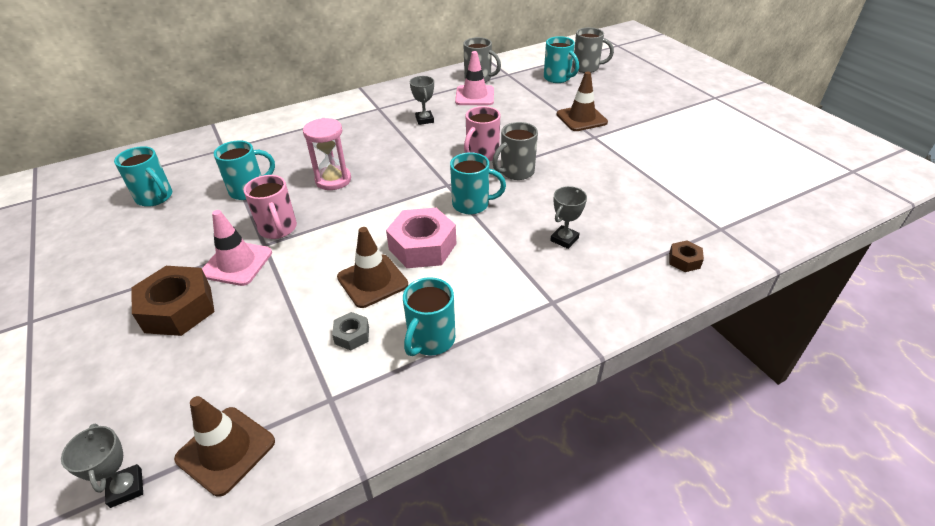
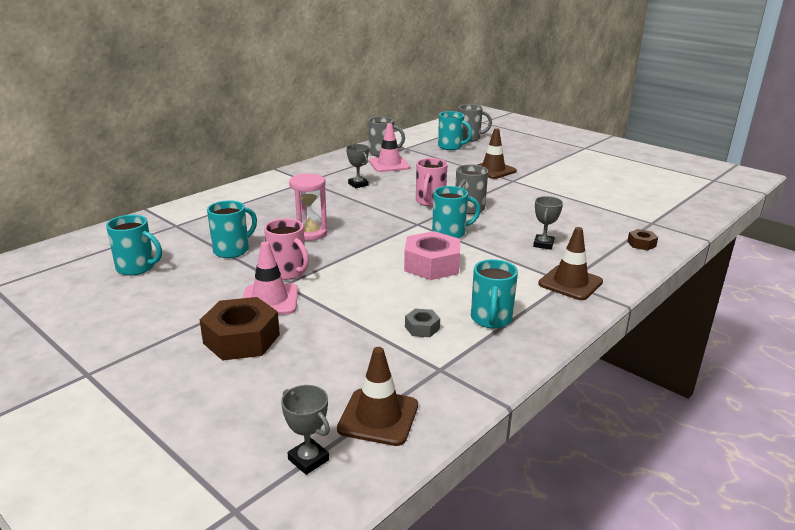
camera: 20 degrees left, 15 degrees down
brown traffic cone [337,227,408,308] -> brown traffic cone moved to [538,227,603,300]

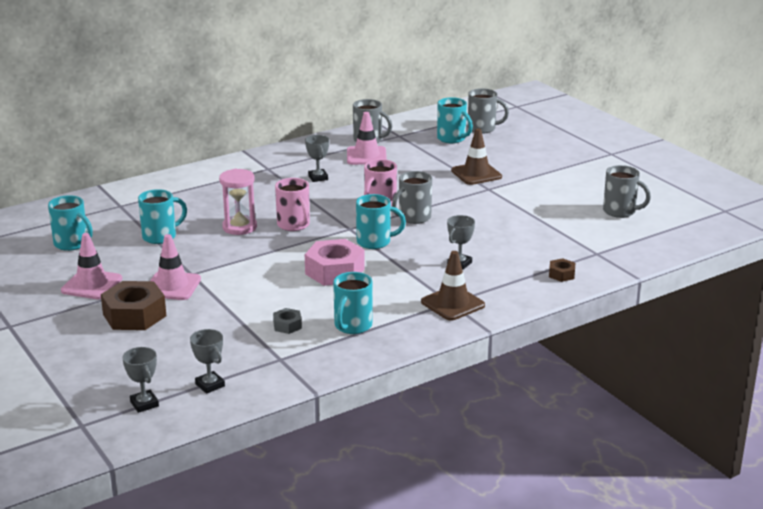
camera: 15 degrees right, 0 degrees up
pink mug [264,219,309,280] -> pink mug moved to [275,178,310,231]
brown traffic cone [337,347,418,446] -> grey trophy [190,329,225,394]
none -> pink traffic cone [61,233,122,299]
none -> grey mug [603,165,651,218]

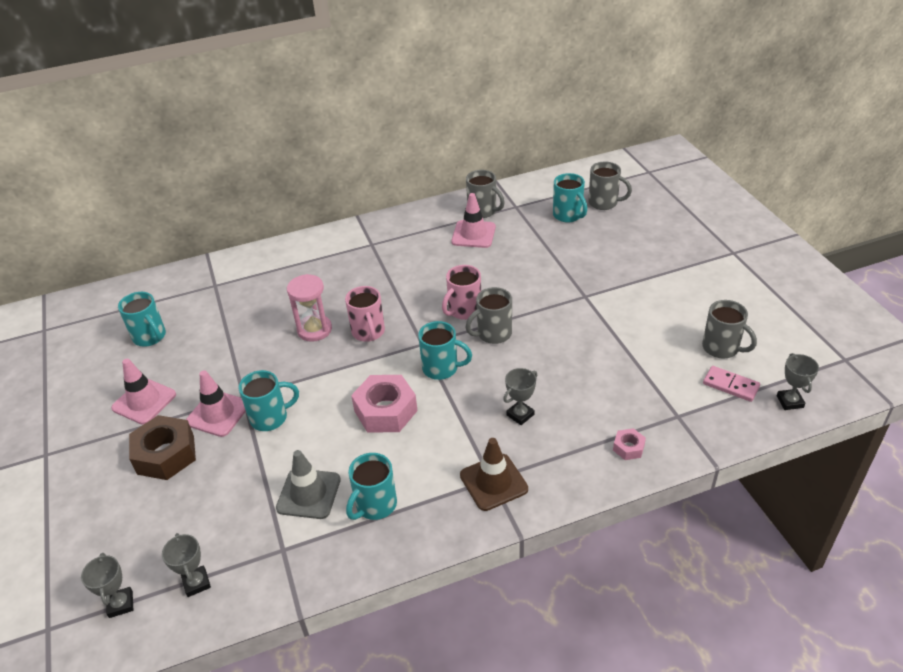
camera: 15 degrees right, 15 degrees up
turquoise mug [138,189,187,244] -> turquoise mug moved to [239,370,299,431]
grey nut [273,308,302,334] -> grey traffic cone [276,450,341,519]
grey trophy [305,135,329,182] -> grey trophy moved to [777,353,819,410]
brown traffic cone [451,128,502,185] -> none
brown nut [549,258,575,282] -> pink nut [613,428,646,460]
none -> pink domino [703,366,760,402]

